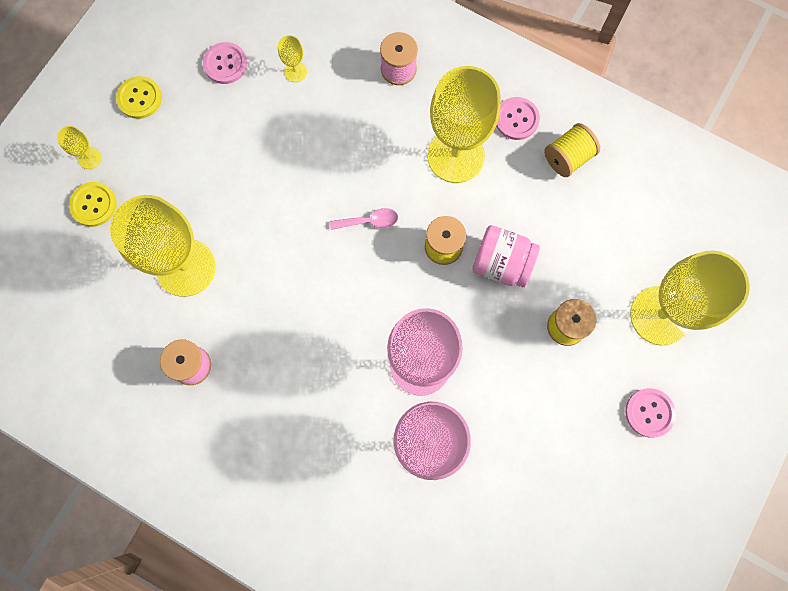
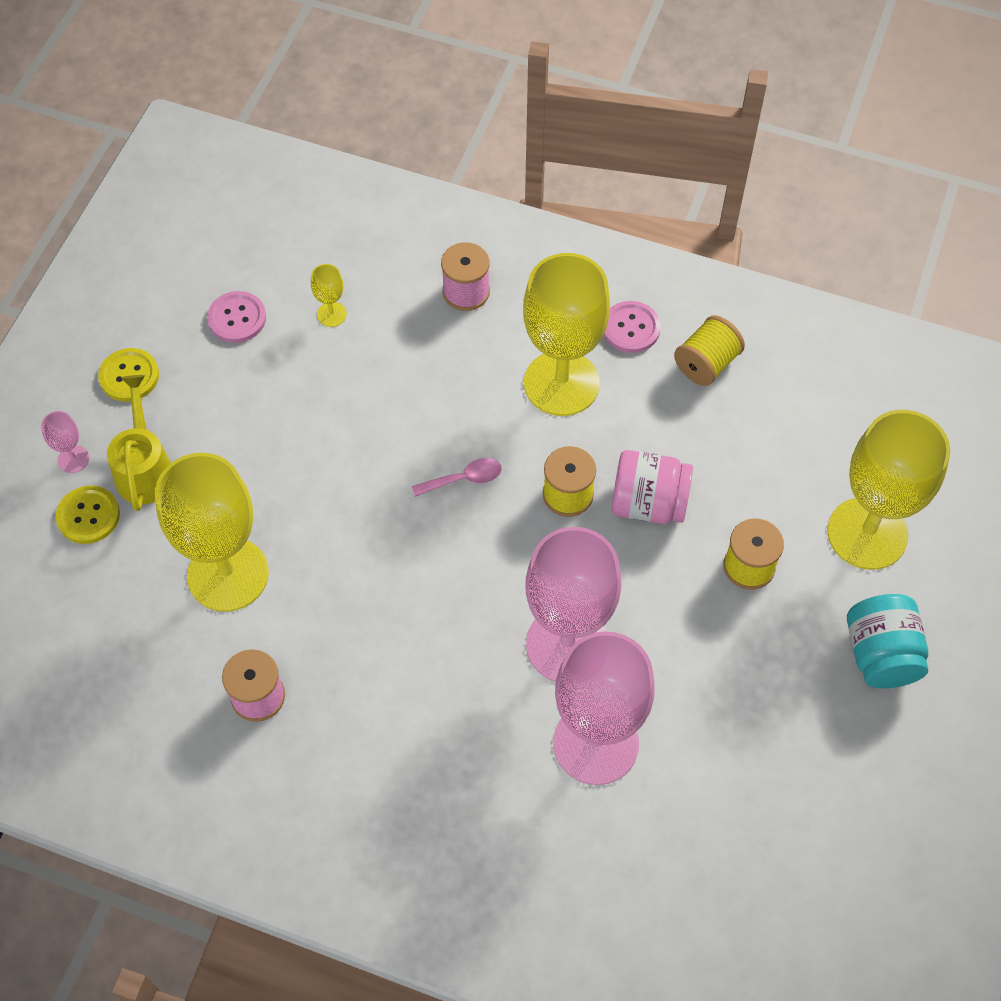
camera: 10 degrees left, 15 degrees down
yellow goblet [57,126,101,169] -> pink goblet [41,411,89,473]
pink button [625,388,676,438] -> turquoise jar [847,594,928,688]
none -> yellow watering can [107,375,171,511]

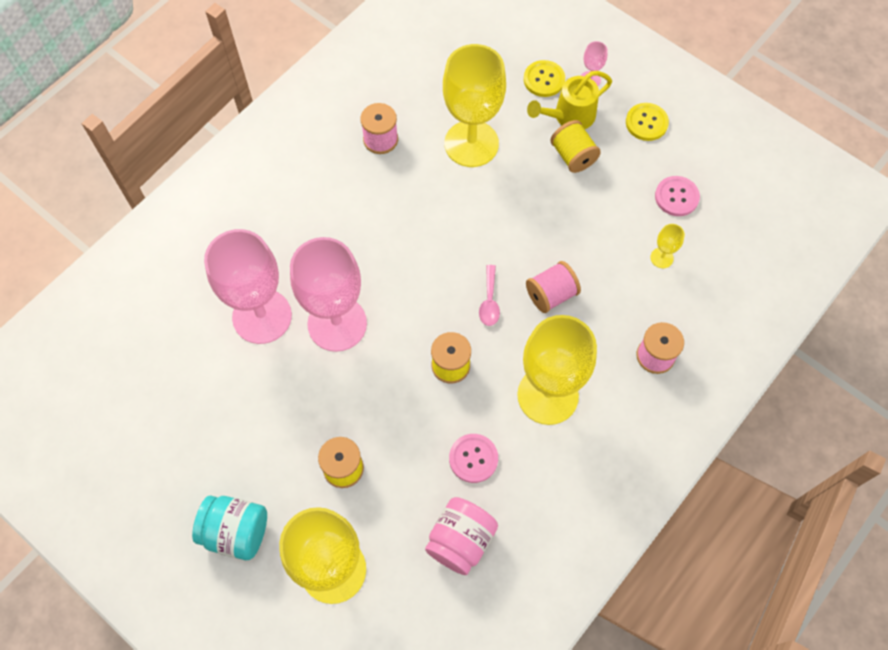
camera: 110 degrees right, 5 degrees up
yellow watering can [107,375,171,511] -> yellow watering can turned 135 degrees clockwise [527,71,612,129]
pink button [604,301,661,353] -> pink button moved to [449,434,498,483]
pink jar [611,450,693,524] -> pink jar moved to [425,497,498,575]
yellow spool [674,315,745,386] -> yellow spool moved to [550,120,601,173]
none -> pink spool [526,261,581,313]

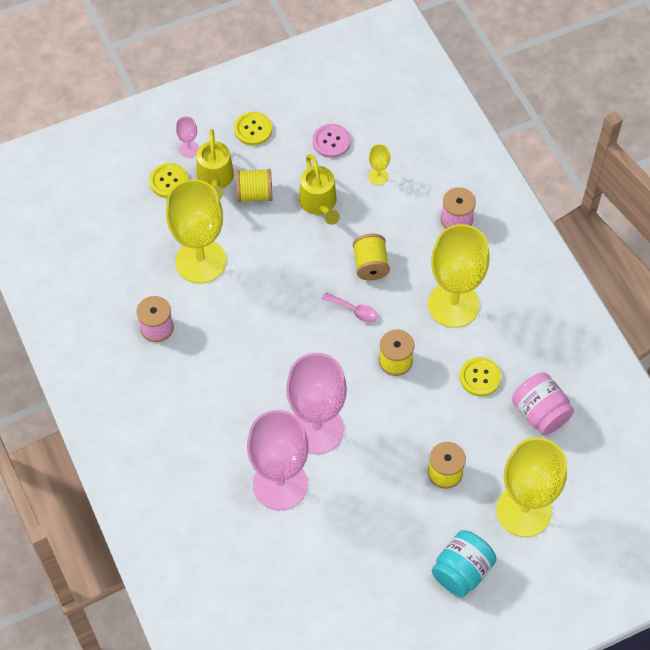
camera: 65 degrees left, 5 degrees down
pink button [449,434,498,483] -> yellow button [460,357,501,396]
pink spool [526,261,581,313] -> yellow spool [353,234,390,280]
none -> yellow watering can [299,154,340,225]

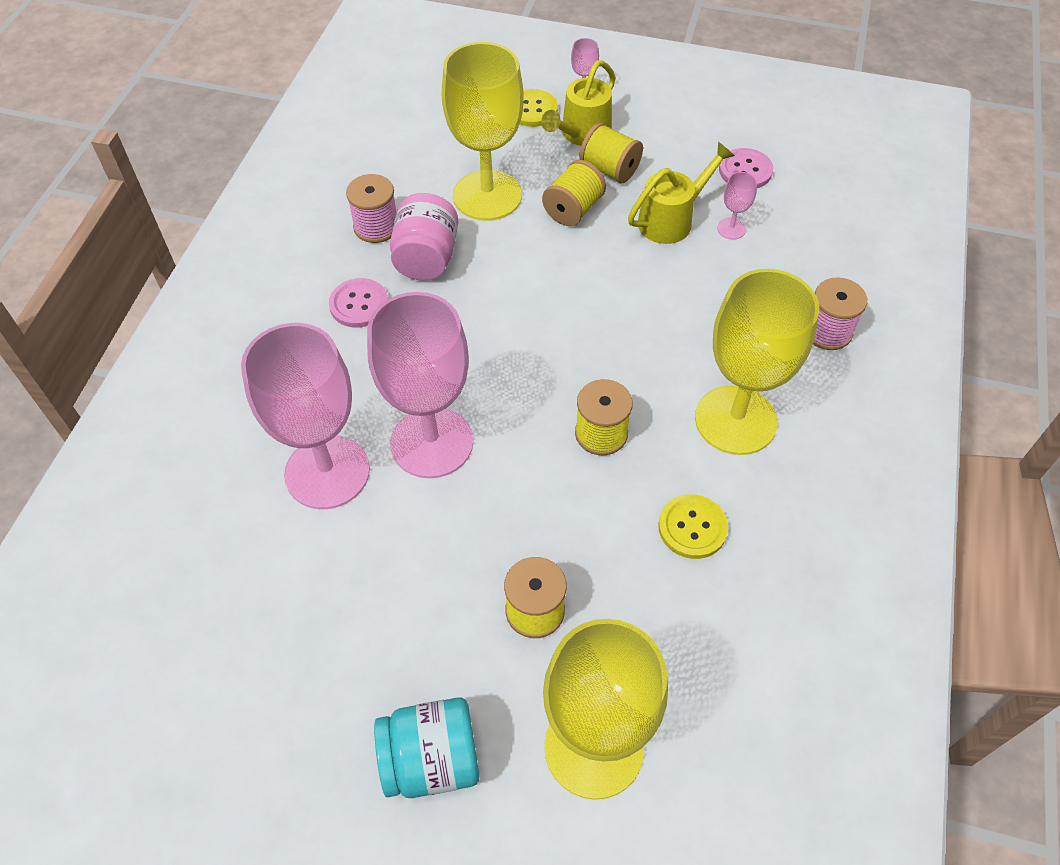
camera: 40 degrees right, 5 degrees down
yellow button [234,112,272,146] -> none
yellow watering can [299,154,340,225] -> yellow watering can turned 150 degrees counterclockwise [628,142,735,244]
pink spoon [322,292,378,322] -> none
yellow spool [353,234,390,280] -> yellow spool moved to [542,160,606,226]
yellow goblet [369,144,390,185] -> none
pink jar [512,372,574,435] -> pink jar moved to [390,193,458,281]
none -> pink button [329,278,388,328]
none -> pink goblet [717,172,757,239]

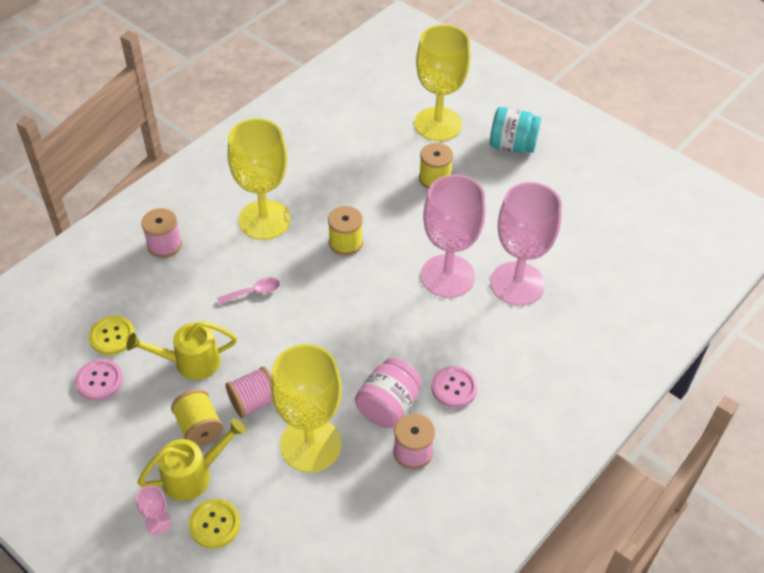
camera: 155 degrees left, 5 degrees down
yellow spool [542,160,606,226] -> pink spool [226,366,273,418]
yellow button [658,494,728,559] -> yellow button moved to [89,316,135,355]
pink goblet [717,172,757,239] -> none
none -> pink spoon [217,277,280,305]

